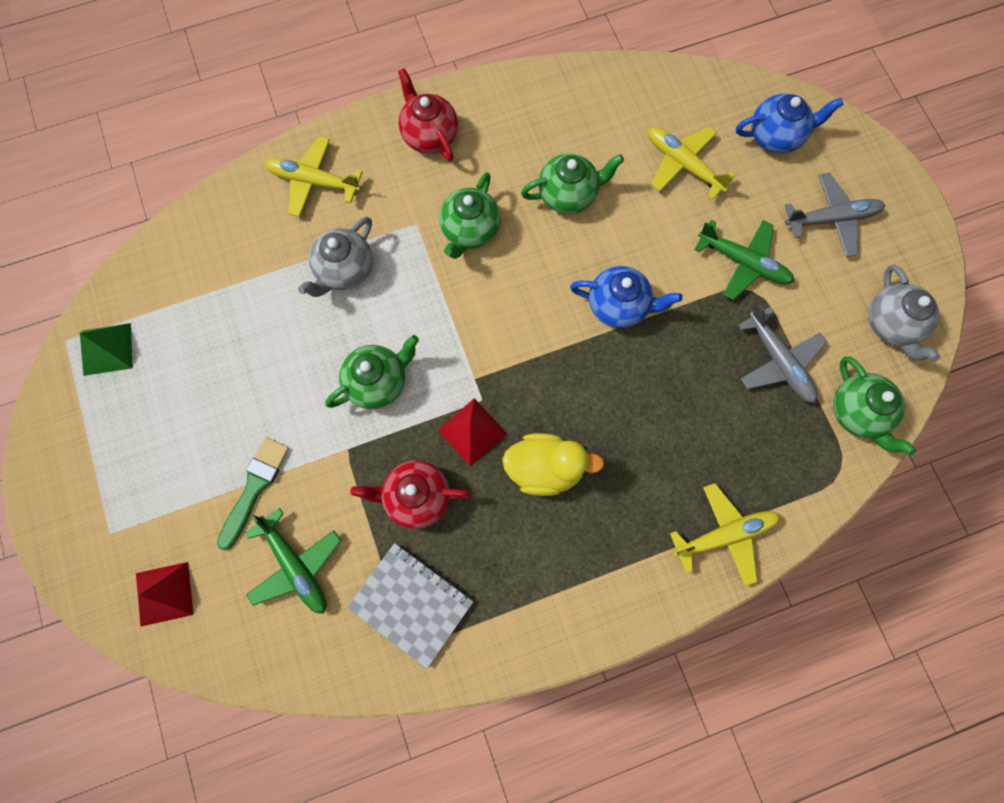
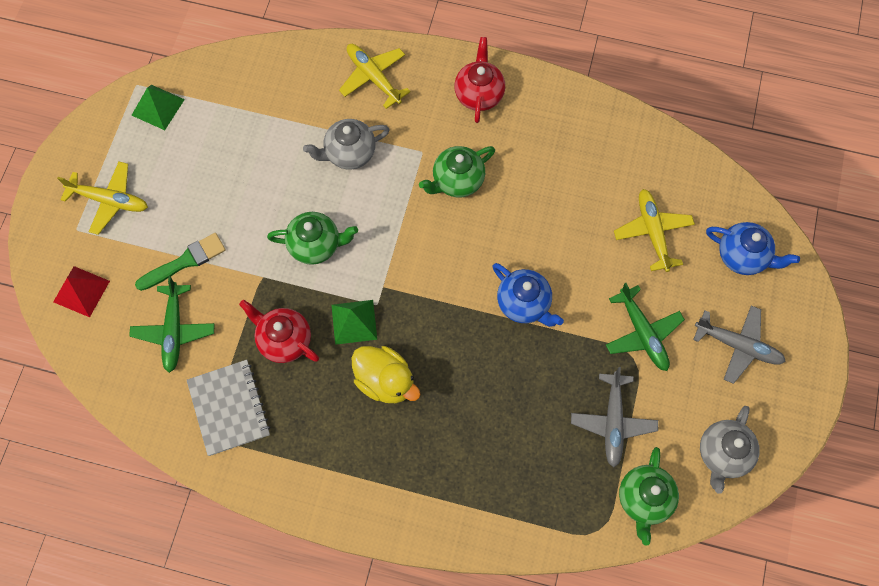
camera: 35 degrees right, 5 degrees down
red pyramid [437,398,507,467] -> green pyramid [332,300,377,345]
green teapot [521,153,624,214] -> none
yellow plane [670,483,780,587] -> yellow plane moved to [57,161,148,235]

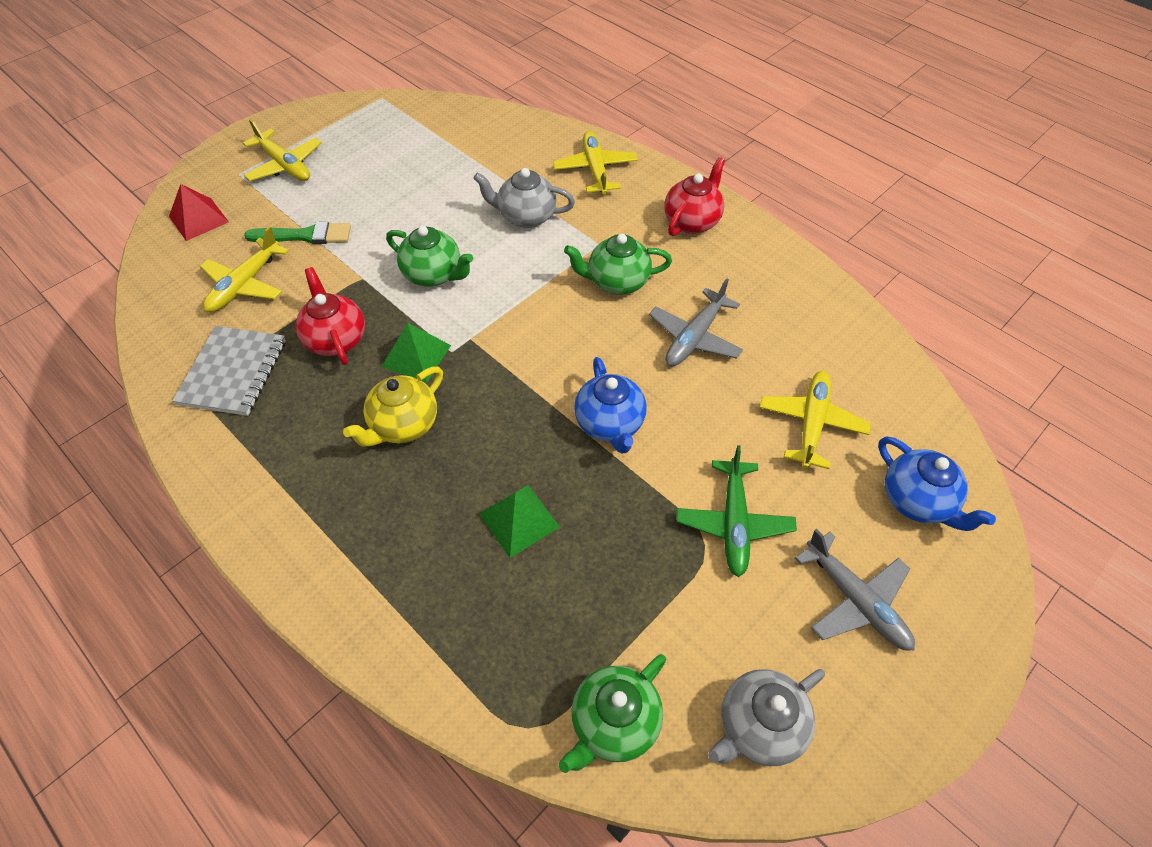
camera: 30 degrees right, 15 degrees down
green plane [129,276,215,373] -> yellow plane [200,226,289,312]
green pyramid [131,85,185,130] -> green pyramid moved to [479,485,560,558]
yellow duck [352,346,421,403] -> yellow teapot [343,367,443,447]
grey plane [571,367,658,468] -> grey plane moved to [649,278,743,366]

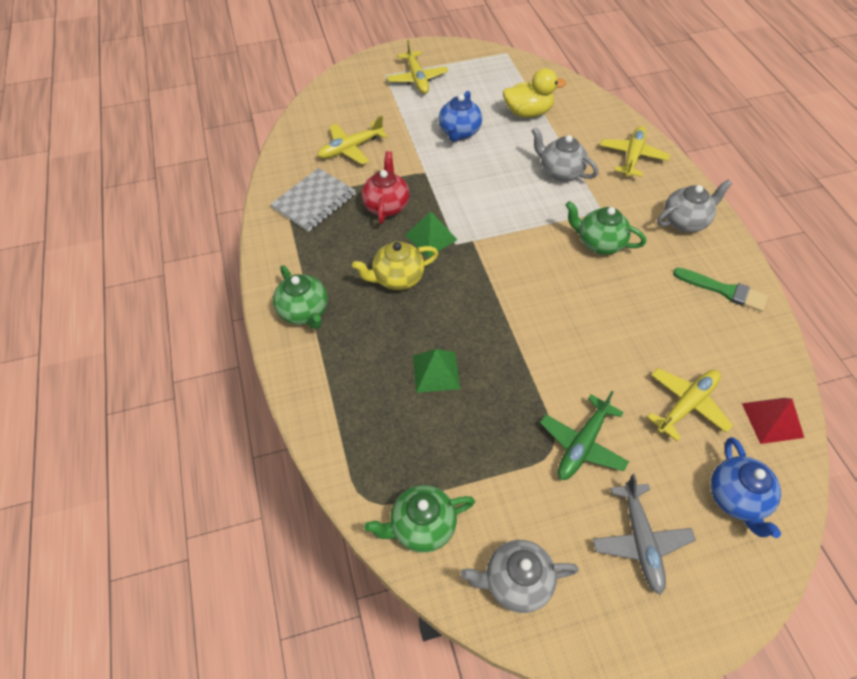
camera: 30 degrees right, 0 degrees up
red pyramid [169,184,229,241] -> red pyramid moved to [742,398,804,444]
green brush [244,222,351,244] -> green brush moved to [673,268,768,312]
green teapot [386,226,473,287] -> green teapot moved to [273,265,328,329]
blue teapot [574,357,647,454] -> blue teapot moved to [438,91,482,142]
grey plane [649,278,743,366] -> none
red teapot [664,157,725,236] -> grey teapot [657,180,732,232]
none -> yellow duck [503,68,566,118]

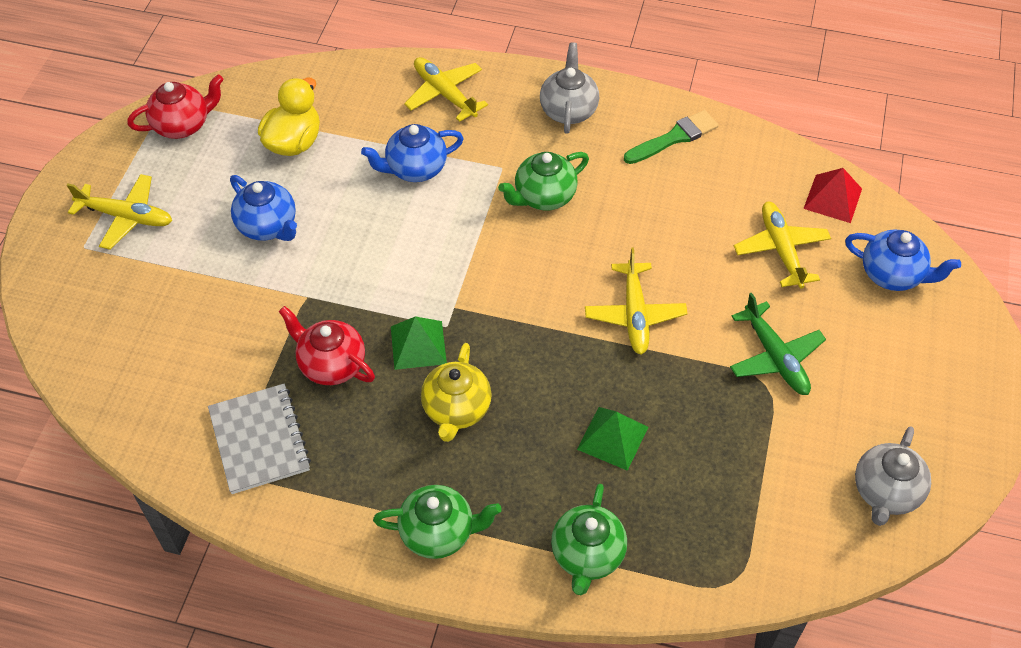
camera: 60 degrees left, 0 degrees up
yellow plane [317,116,388,165] -> yellow plane moved to [585,247,687,354]
green teapot [364,485,475,553] -> green teapot moved to [551,484,627,595]
grey teapot [532,127,598,182] -> blue teapot [361,124,464,182]
grey plane [593,474,696,595] -> none
none -> red teapot [127,74,224,139]

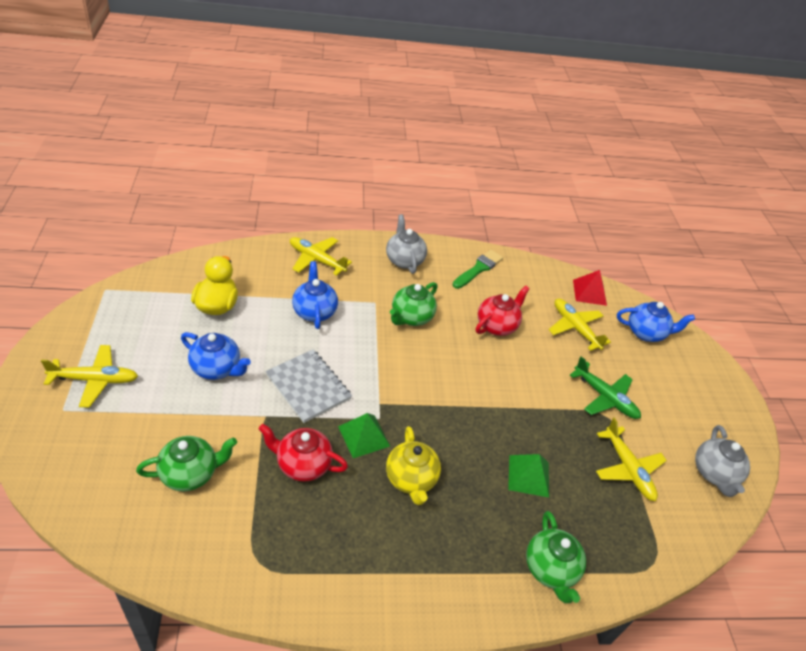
camera: 25 degrees left, 10 degrees down
red teapot [127,74,224,139] -> red teapot moved to [476,285,530,336]
grey notebook [208,384,311,494] -> grey notebook moved to [266,349,352,423]
blue teapot [361,124,464,182] -> blue teapot turned 120 degrees clockwise [292,261,338,329]
green teapot [373,485,502,559] -> green teapot moved to [136,436,237,491]
yellow plane [585,247,687,354] -> yellow plane moved to [596,418,667,501]

